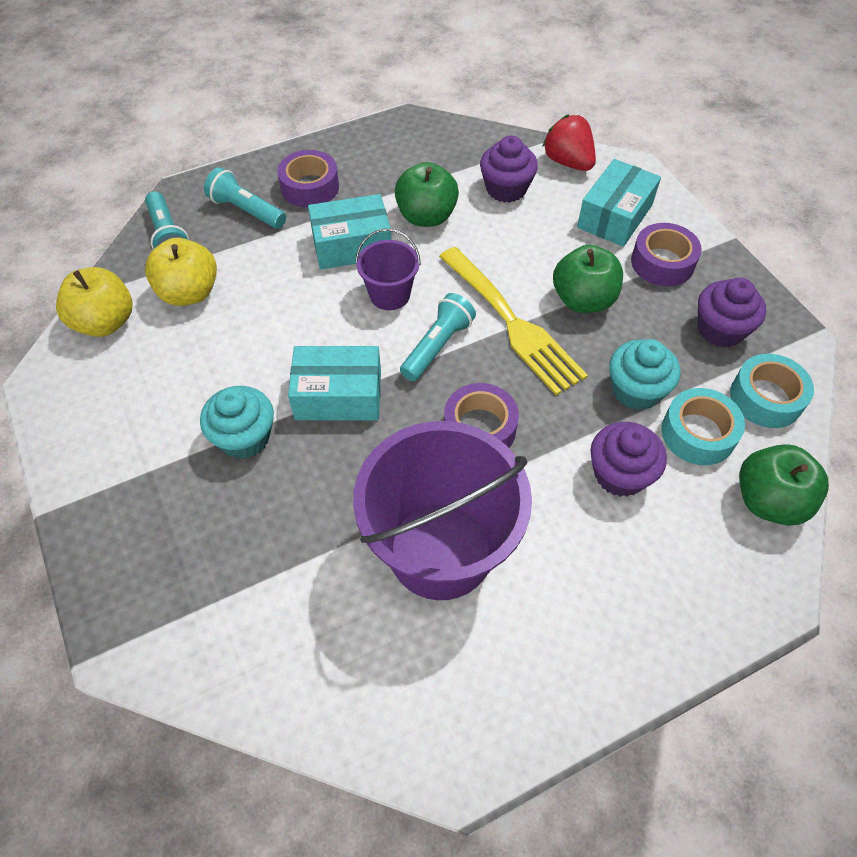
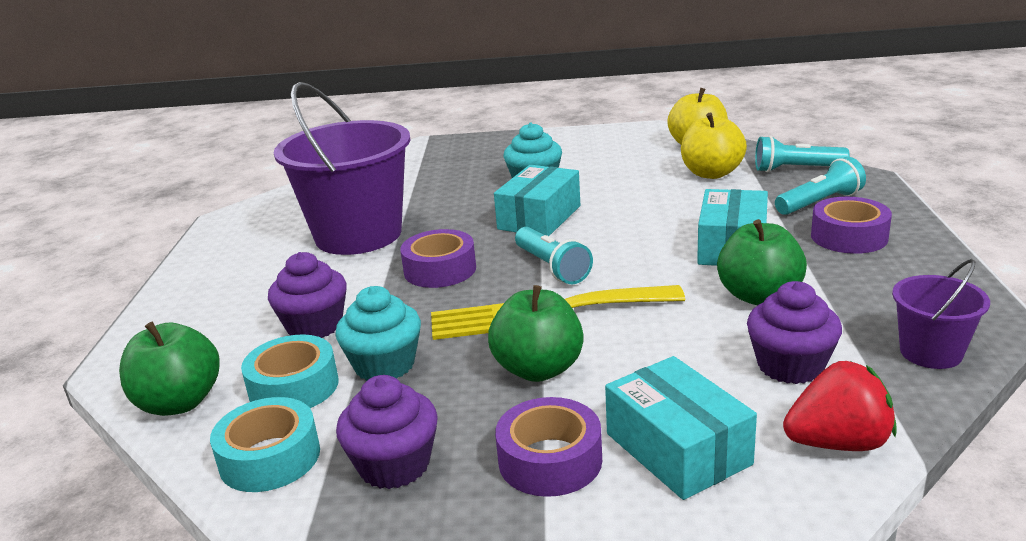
camera: 120 degrees right, 30 degrees down
purple bucket [356,228,421,310] -> purple bucket moved to [892,259,990,369]

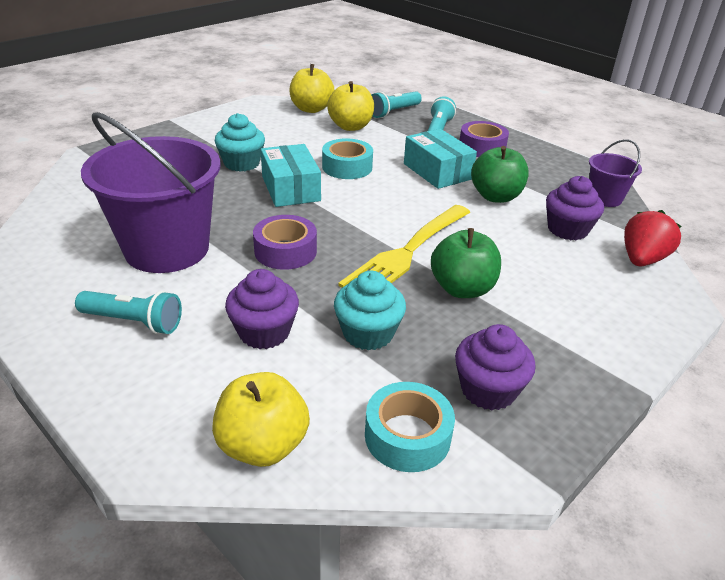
camera: 50 degrees left, 10 degrees up
green apple [119,322,220,416] -> yellow apple [212,372,310,467]
turquoise tape [241,334,339,408] -> turquoise tape moved to [322,138,373,179]
purple tape [495,397,602,497] -> none
turquoise flashlight [515,227,593,284] -> turquoise flashlight moved to [75,291,182,334]
turquoise box [605,356,757,500] -> none

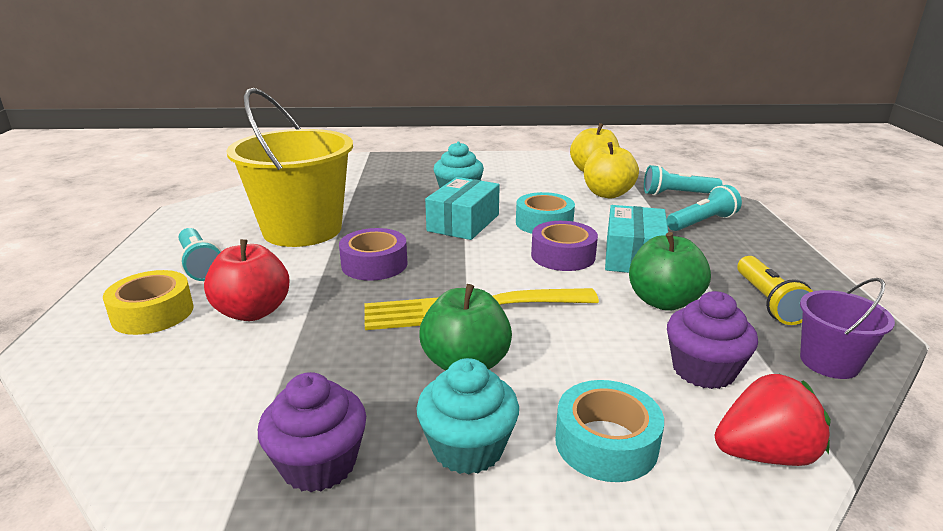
camera: 45 degrees right, 10 degrees down
purple bucket [81,112,220,273] -> yellow bucket [226,88,353,247]
yellow apple [212,372,310,467] -> none
purple cupcake [225,269,299,349] -> red apple [204,239,290,321]
turquoise cupcake [334,271,406,351] -> turquoise cupcake moved to [416,358,519,475]
turquoise tape [365,382,455,472] -> turquoise tape moved to [555,380,664,482]
purple tape [460,121,509,157] -> purple tape moved to [531,221,598,271]
none -> yellow tape [103,270,194,335]
none -> yellow flashlight [737,256,813,325]

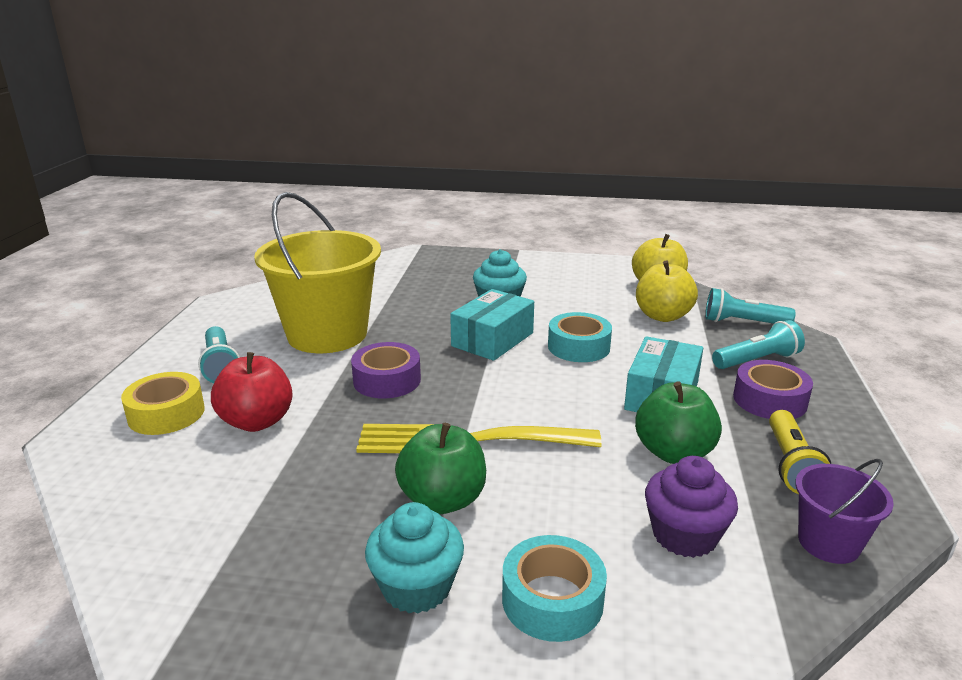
camera: 10 degrees right, 0 degrees up
purple cupcake [258,372,366,492] -> none
purple tape [531,221,598,271] -> purple tape moved to [733,360,813,419]
red strawberry [715,374,831,466] -> none

